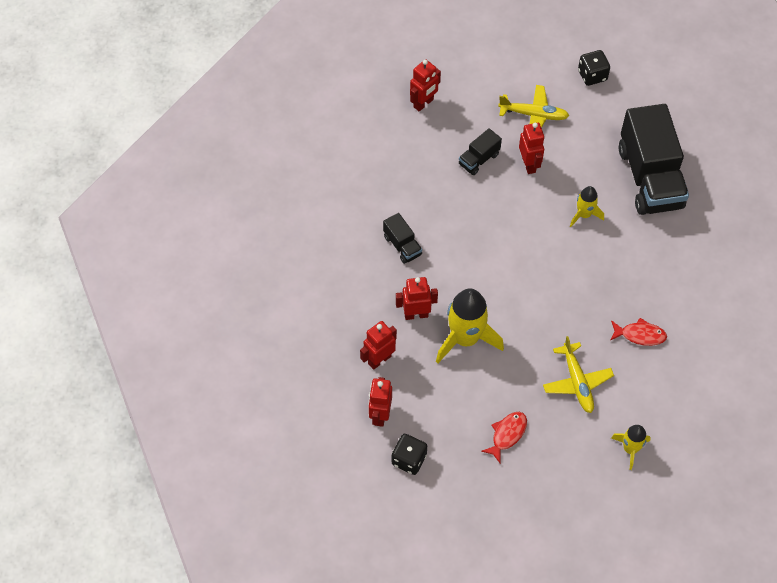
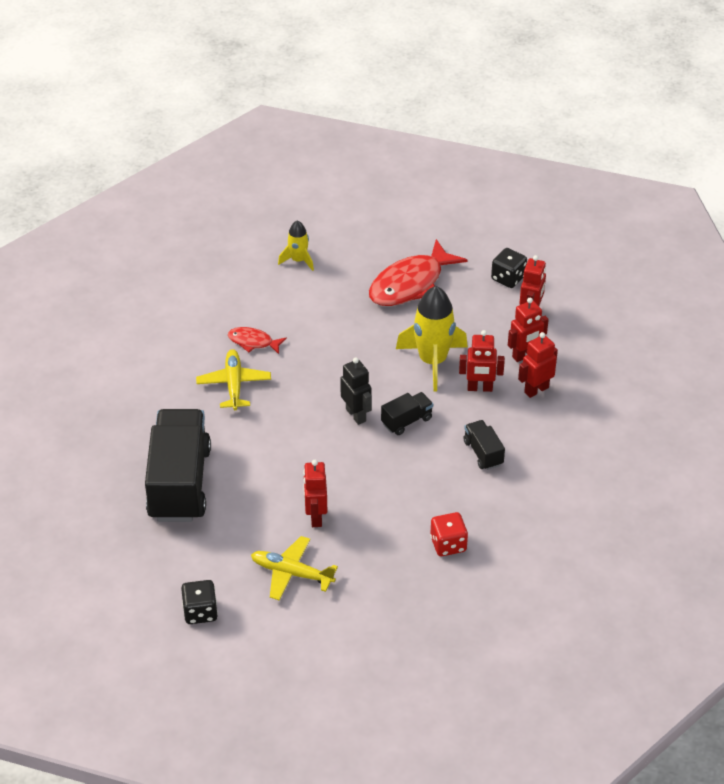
camera: 170 degrees left, 15 degrees down
red robot [410,60,441,111] -> red robot moved to [518,332,558,398]
black truck [459,128,502,175] -> black truck moved to [381,392,433,435]
red fish [481,412,527,464] -> red fish [369,239,468,306], size x1.98
yellow plane [543,336,614,413] -> yellow plane moved to [196,349,271,410]
yellow rocket [570,186,604,227] -> none
none -> black robot [340,358,372,425]
none -> red dice [430,512,468,556]

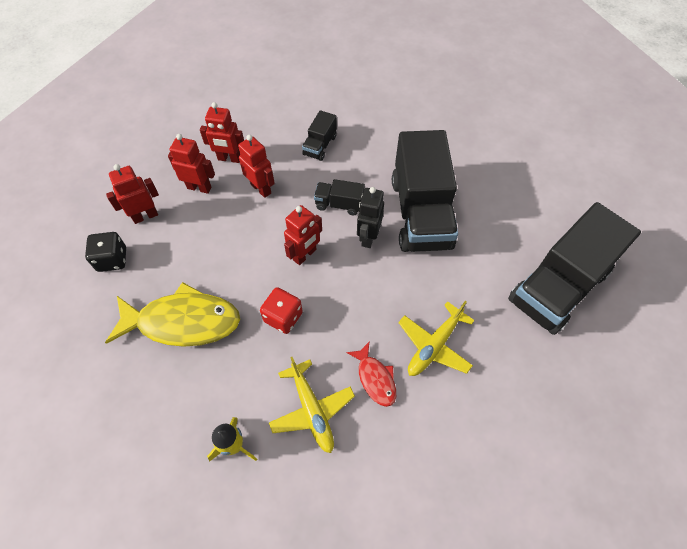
camera: 135 degrees left, 15 degrees up
black dice [181,580,218,624] -> none
yellow plane [251,536,338,600] -> yellow plane moved to [269,357,355,453]
red robot [303,460,327,527] -> red robot moved to [284,205,322,265]
red fish [369,239,468,306] -> yellow fish [105,282,240,347]
yellow rocket [396,286,468,391] -> none
red dice [430,512,468,556] -> red dice moved to [260,287,303,334]
none -> black truck [392,130,458,252]

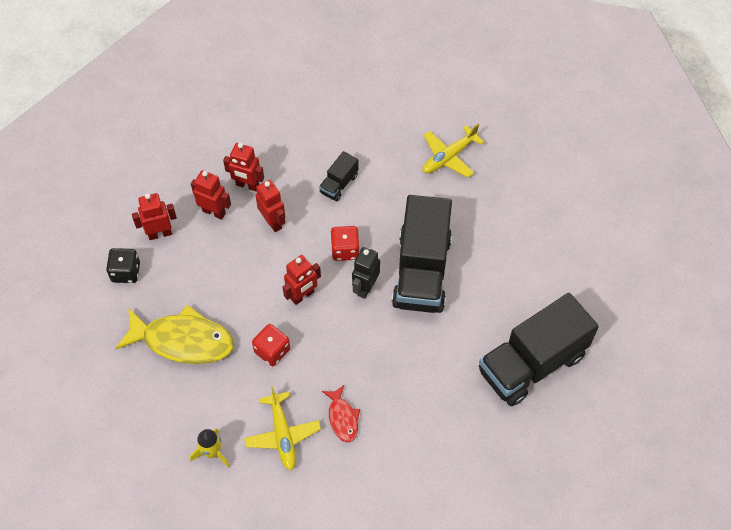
camera: 10 degrees right, 0 degrees up
black truck [314,179,365,216] -> red dice [330,226,360,261]
yellow plane [398,301,475,376] -> yellow plane moved to [422,124,484,178]

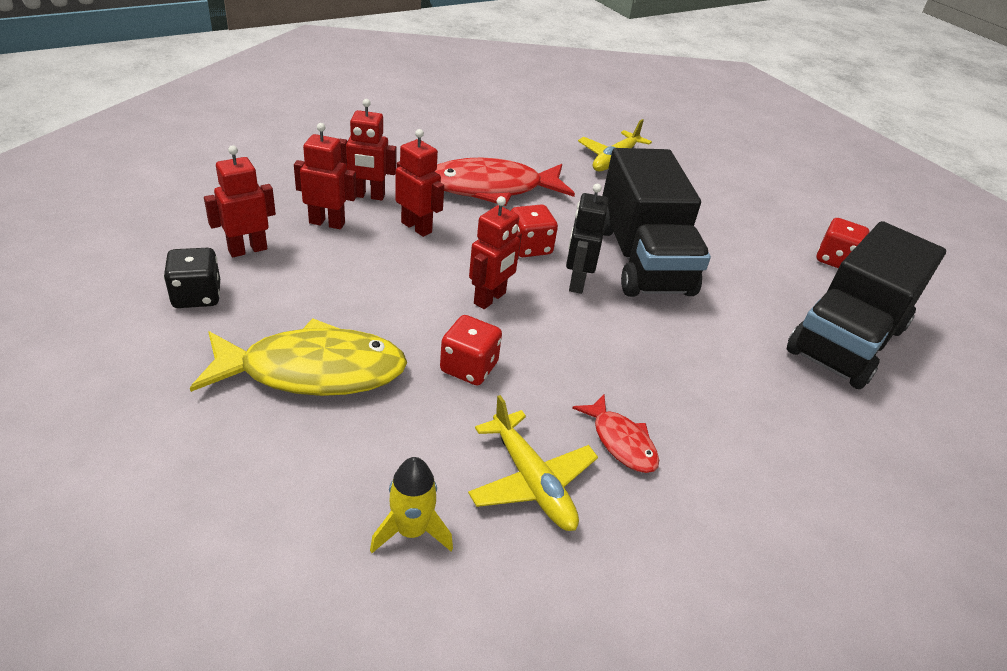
camera: 20 degrees left, 20 degrees down
black truck [319,151,359,201] -> red fish [434,157,575,206]
none -> red dice [816,218,869,268]

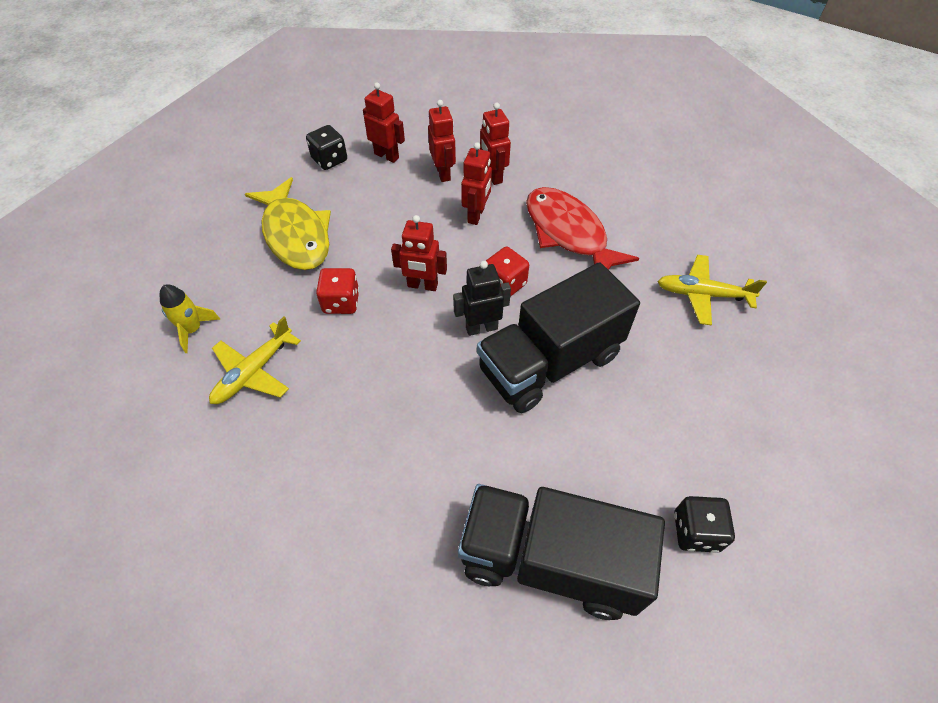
camera: 70 degrees right, 15 degrees up
red fish [572,394,659,473] -> none
red dice [816,218,869,268] -> black dice [674,496,735,553]

